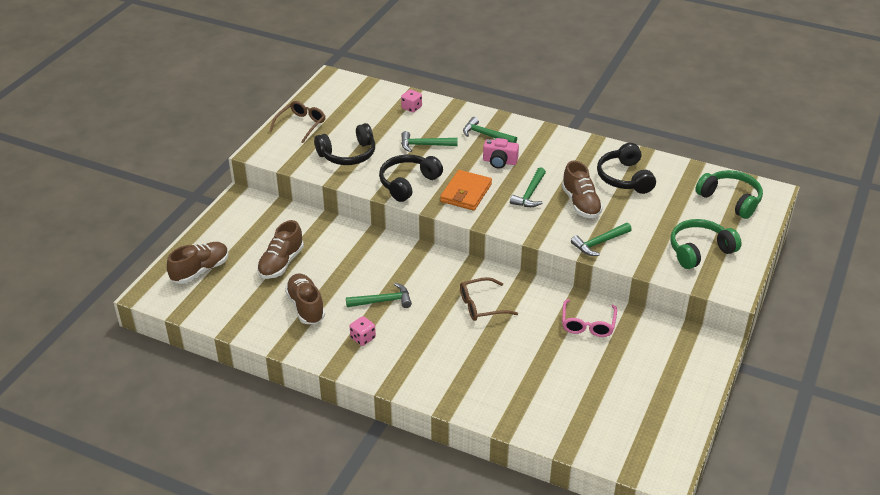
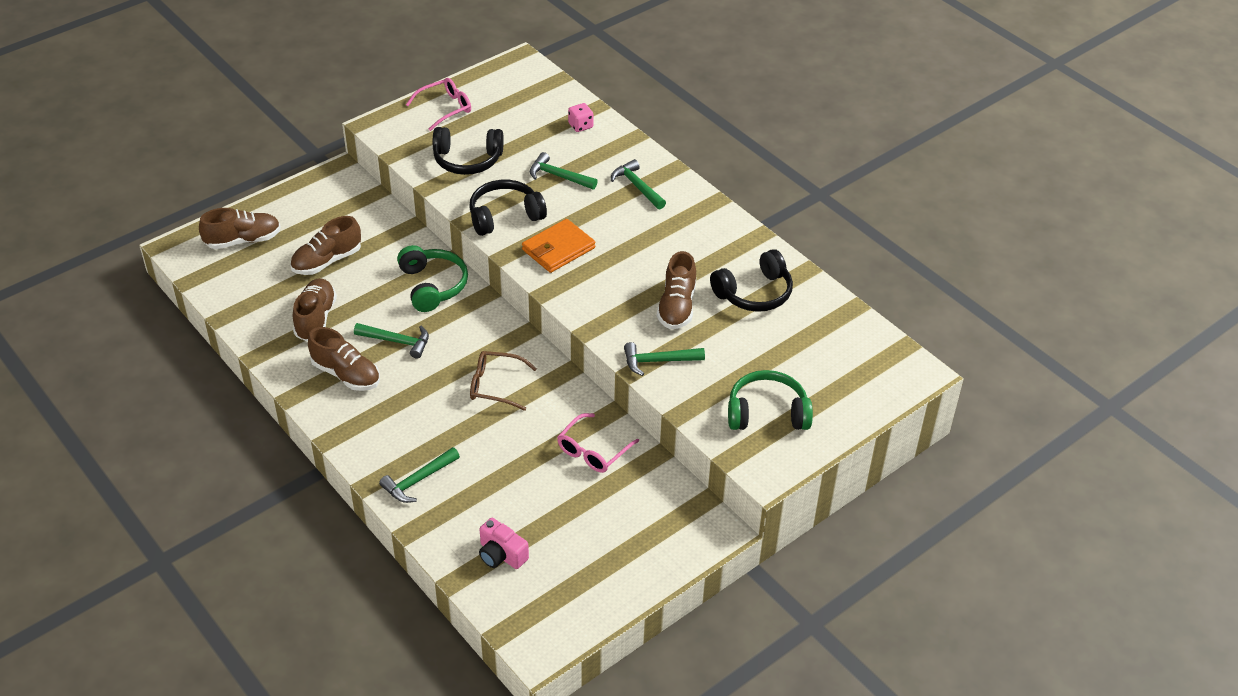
camera: 25 degrees right, 5 degrees up
brown glasses [270,101,325,143] -> pink glasses [406,78,471,131]
pink dice [350,316,376,346] -> brown shoe [308,327,380,391]
pink camera [483,138,519,168] -> pink camera moved to [479,518,529,569]
green hammer [510,167,546,207] -> green hammer moved to [379,447,460,503]
black headphones [597,143,656,194] -> black headphones turned 135 degrees counterclockwise [710,249,793,312]
green headphones [695,170,763,219] -> green headphones moved to [397,245,468,312]

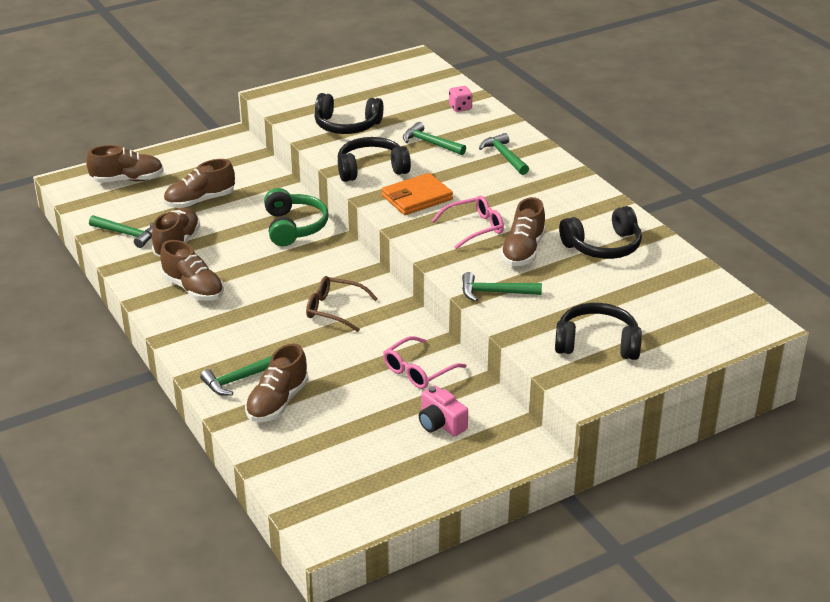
camera: 10 degrees right, 10 degrees down
green hammer [354,323,429,359] -> green hammer moved to [89,215,153,248]
pink glasses [406,78,471,131] -> pink glasses moved to [432,195,504,249]
pink camera [479,518,529,569] -> pink camera moved to [419,385,468,437]
green headphones [728,370,813,430] -> black headphones [555,303,642,360]
none -> brown shoe [245,343,309,422]

